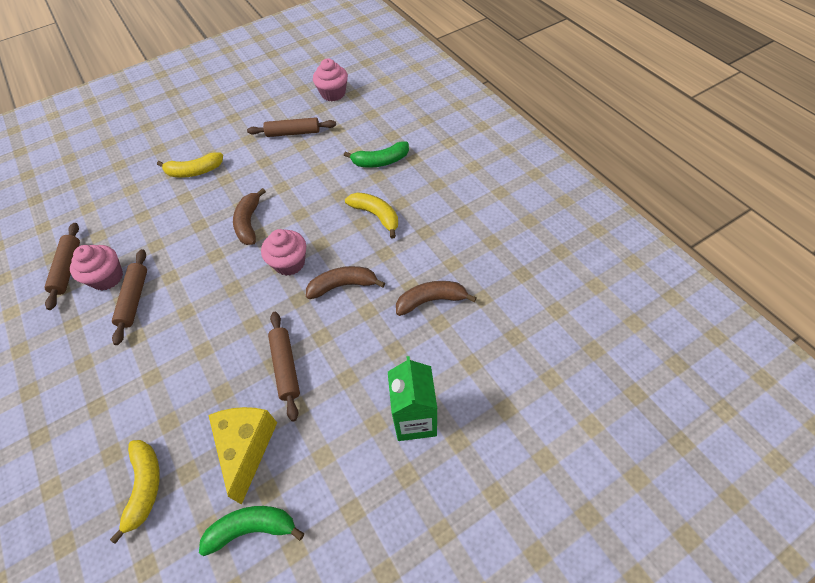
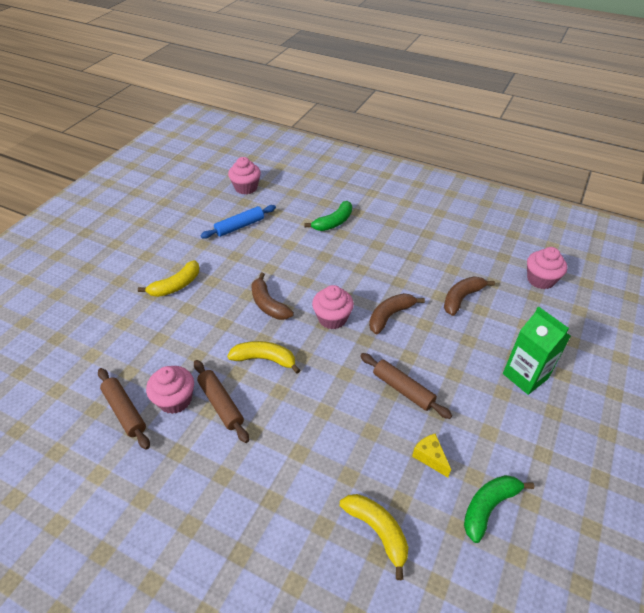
camera: 35 degrees left, 10 degrees down
yellow cheese [208,407,277,505] -> yellow cheese [412,434,451,478], size x0.53
brown rolling pin [247,117,336,137] -> blue rolling pin [200,205,276,239]
yellow banana [345,192,398,238] -> yellow banana moved to [227,341,300,374]
none -> pink cupcake [527,247,567,289]

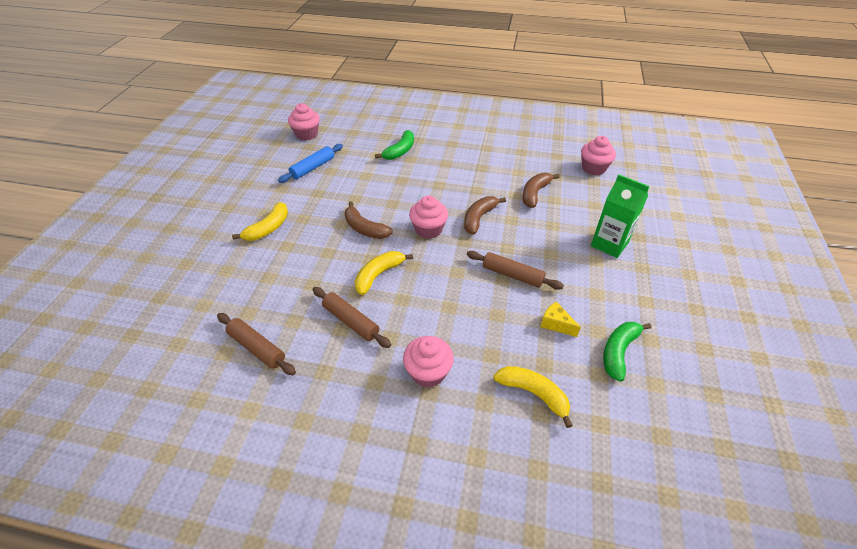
camera: 15 degrees left, 0 degrees up
pink cupcake [146,366,194,414] -> pink cupcake moved to [403,336,454,388]
yellow banana [227,341,300,374] -> yellow banana turned 45 degrees counterclockwise [355,251,413,295]

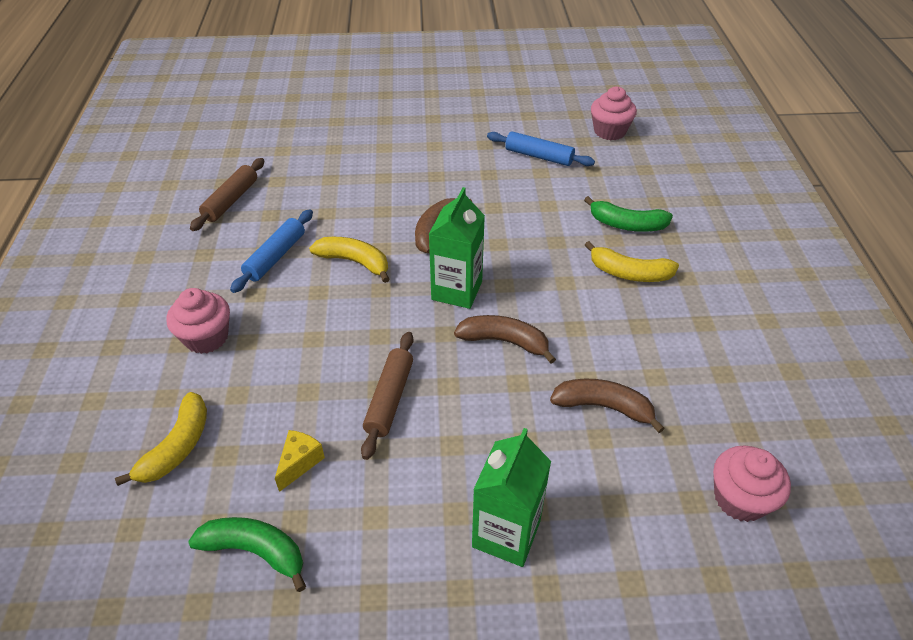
camera: 75 degrees right, 0 degrees up
yellow banana [232,202,288,241] -> yellow banana moved to [585,241,679,282]
brown rolling pin [313,287,391,348] -> blue rolling pin [230,209,313,293]
pink cupcake [409,195,448,239] -> green carton [429,187,485,309]

